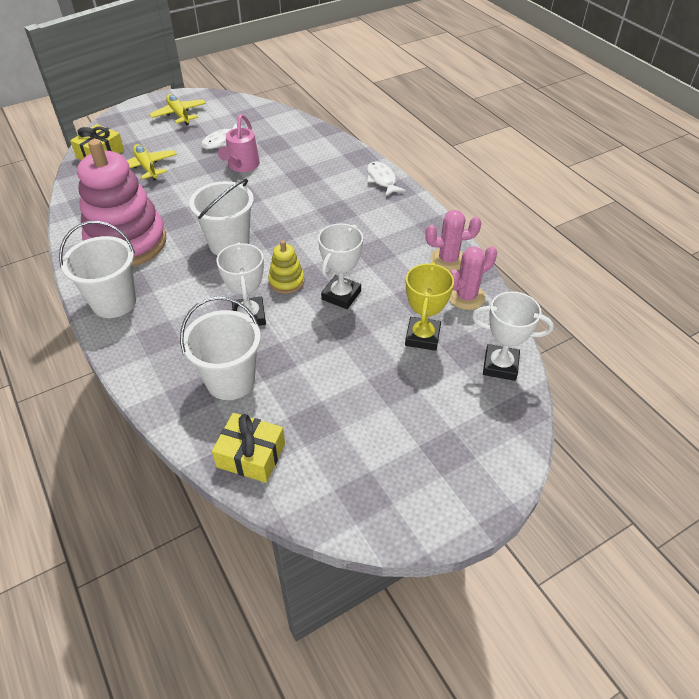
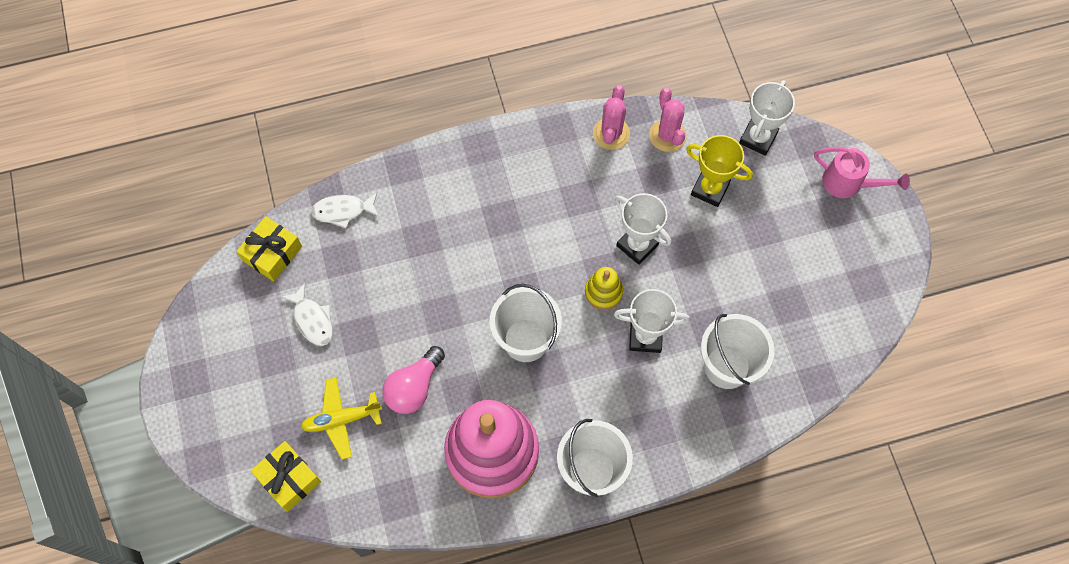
camera: 75 degrees left, 20 degrees up
yellow plane [149,94,206,126] -> none
yellow gift [212,413,285,483] -> yellow gift moved to [236,216,302,281]
pink watering can [218,114,260,172] -> pink watering can moved to [814,147,910,198]
white fish [367,161,406,196] -> white fish moved to [311,192,379,229]
none -> pink light bulb [382,346,445,414]

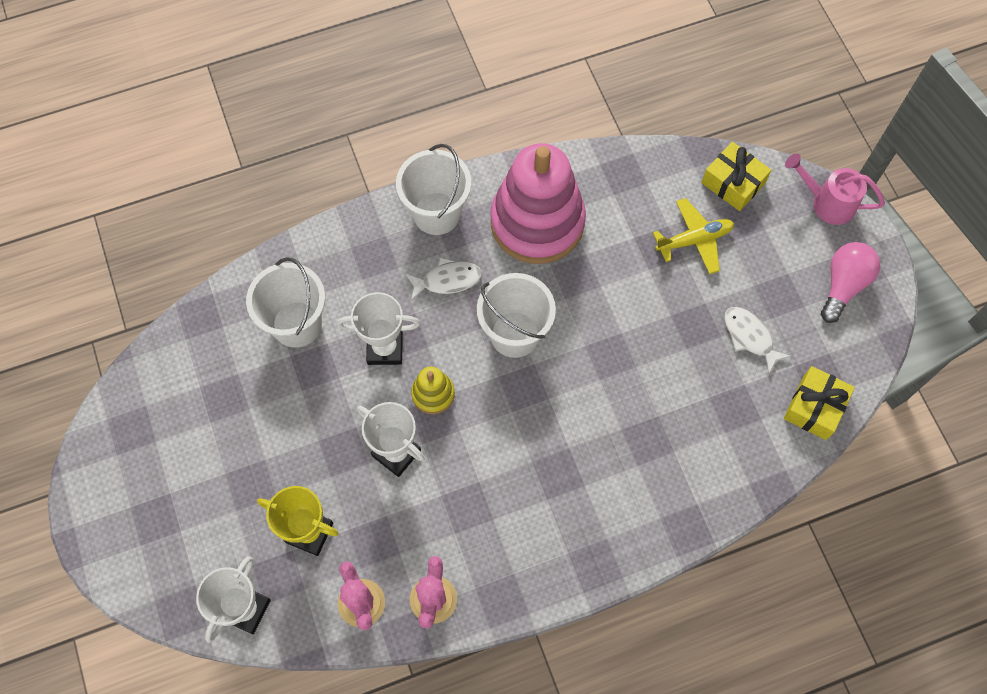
camera: 175 degrees right, 0 degrees up
white fish [311,192,379,229] -> white fish moved to [406,258,482,301]
pink light bulb [382,346,445,414] -> pink light bulb moved to [821,242,880,323]
pink watering can [814,147,910,198] -> pink watering can moved to [785,153,885,225]

